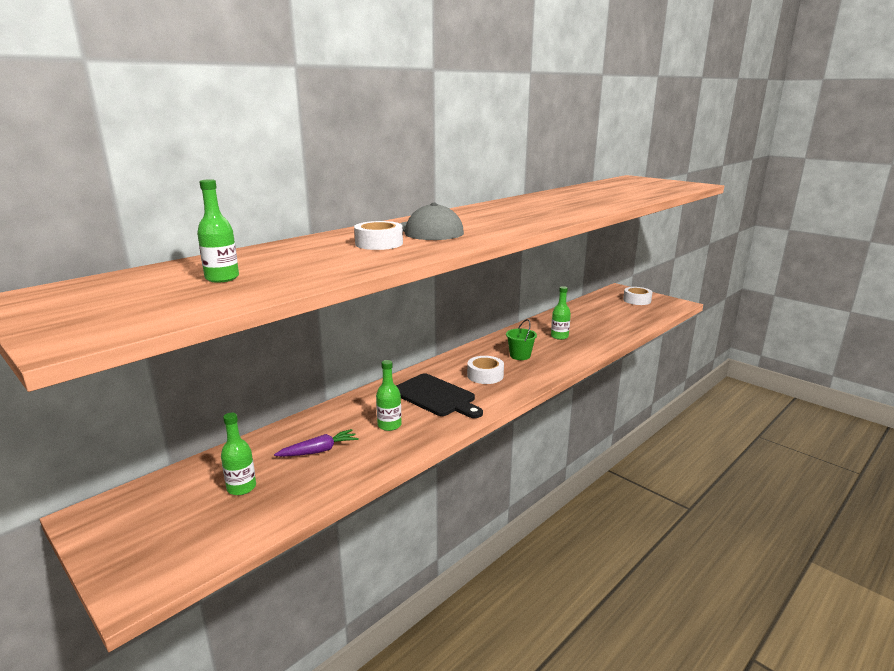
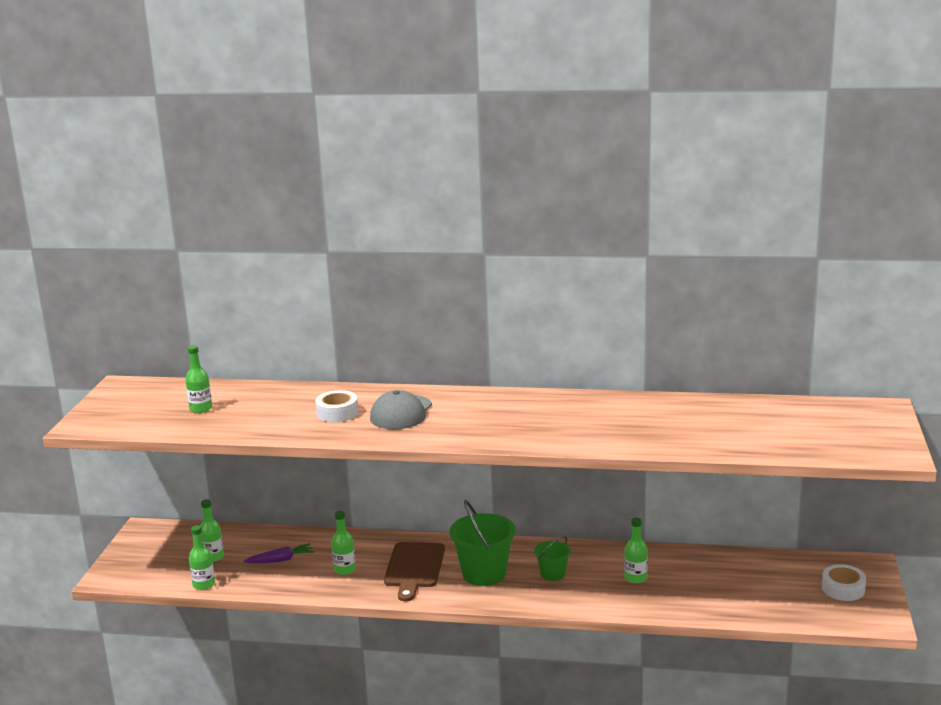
camera: 55 degrees right, 0 degrees up
purple carrot [274,429,359,457] -> purple carrot turned 45 degrees counterclockwise [243,543,314,563]
black cutting board [396,373,483,418] -> brown cutting board [384,542,445,601]
white tape [467,356,504,384] -> green bucket [449,500,516,586]
none -> green bottle [189,525,215,590]

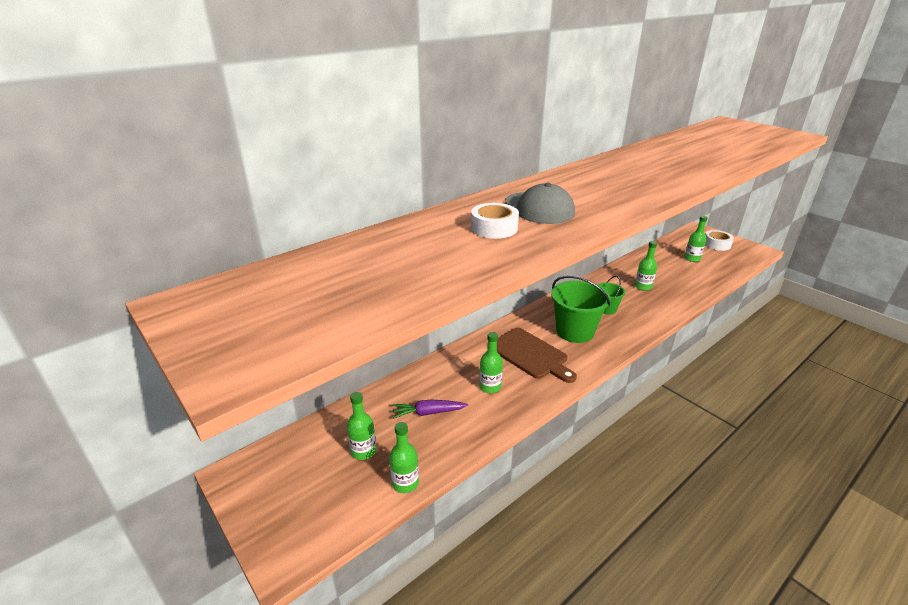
camera: 50 degrees left, 10 degrees up
green bottle [185,345,212,413] -> green bottle moved to [684,216,708,262]
purple carrot [243,543,314,563] -> purple carrot turned 120 degrees counterclockwise [393,400,468,418]

